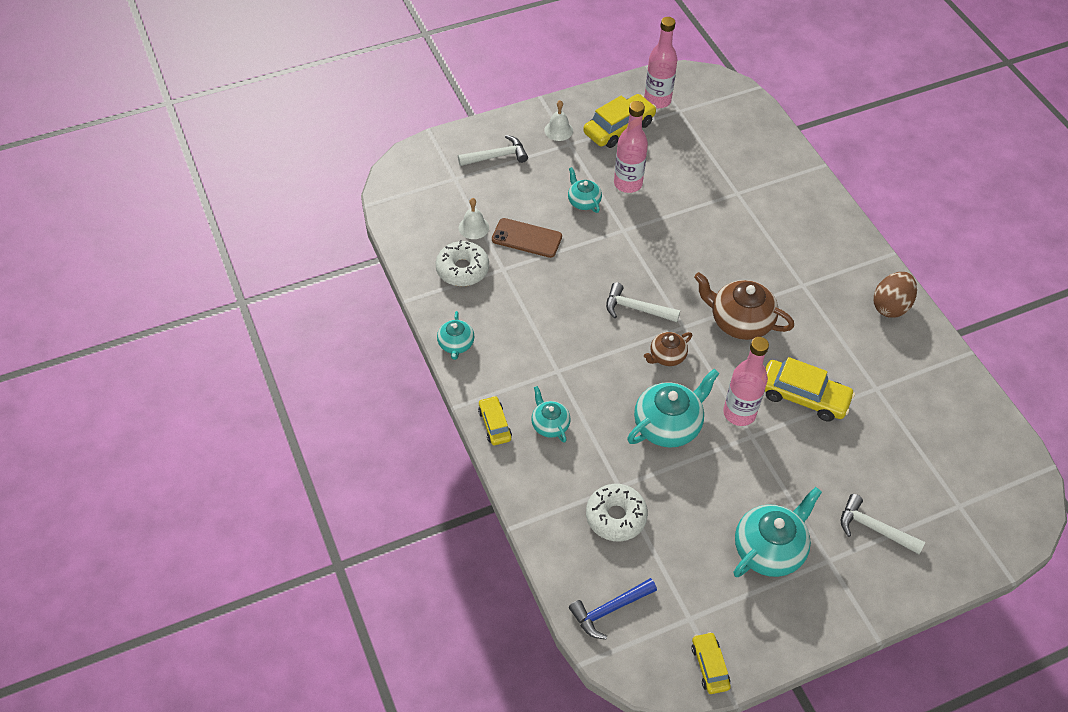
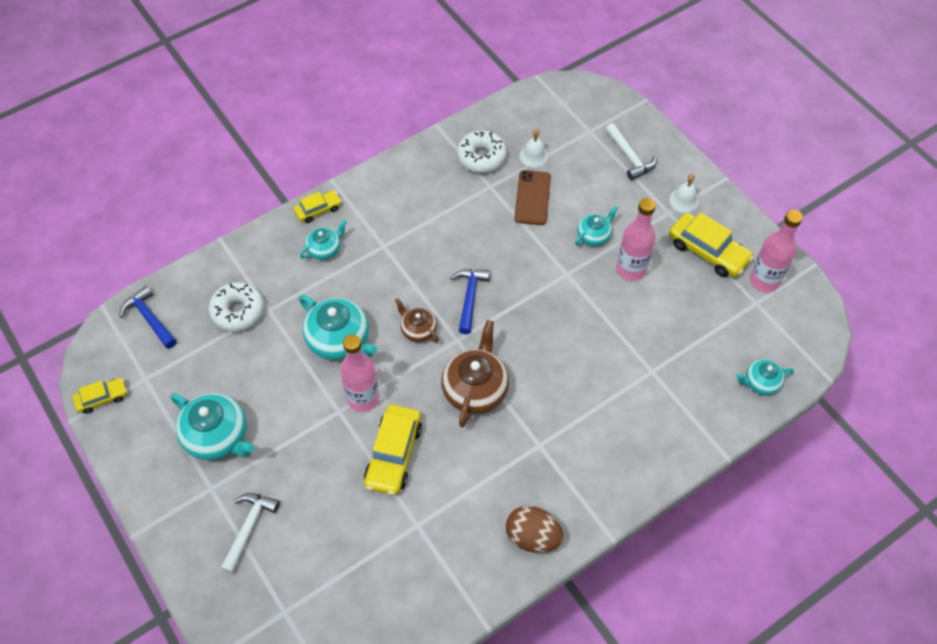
camera: 80 degrees right, 5 degrees up
turquoise teapot [437,311,474,360] -> turquoise teapot moved to [736,359,794,395]
white hammer [606,282,680,322] -> blue hammer [450,269,490,334]

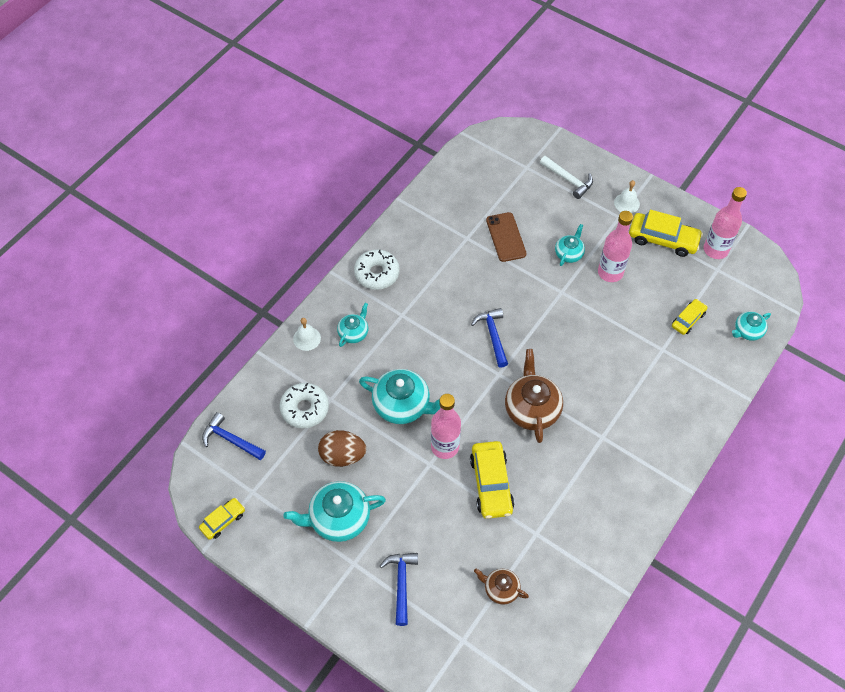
camera: 20 degrees left, 0 degrees up
turquoise teapot [170,393,254,460] -> turquoise teapot turned 150 degrees clockwise [283,481,386,542]
white hammer [221,493,280,574] -> blue hammer [380,553,418,626]
yellow car [294,190,342,223] -> yellow car moved to [672,299,707,335]
brown teapot [395,298,439,343] -> brown teapot moved to [474,569,529,605]
white donut [457,130,507,173] -> white donut moved to [354,249,400,290]
brown egg [506,505,564,553] -> brown egg moved to [318,430,366,467]
white bell [519,129,549,168] -> white bell moved to [293,318,321,351]

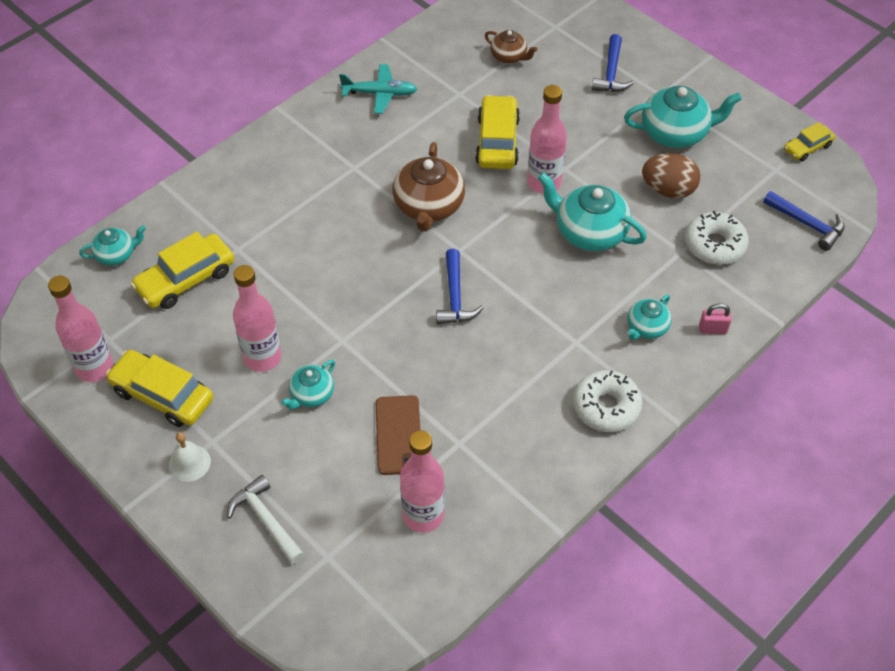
camera: 170 degrees left, 5 degrees down
white bell [293,318,321,351] -> pink padlock [699,303,732,334]
yellow car [672,299,707,335] -> yellow car [131,232,234,309], size x1.73
none -> turquoise plane [339,64,417,114]
none -> pink bottle [400,430,445,533]

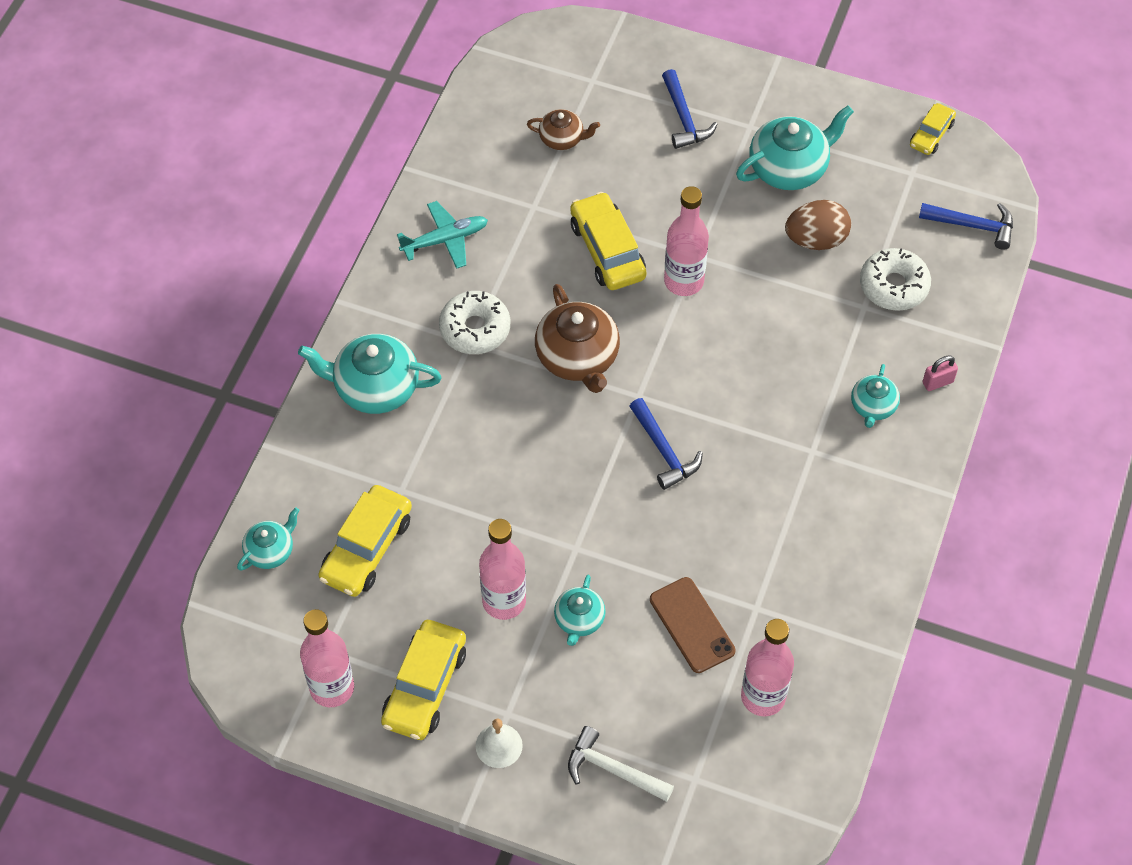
camera: 25 degrees left, 5 degrees up
yellow car [106,350,213,427] -> yellow car turned 75 degrees counterclockwise [381,620,466,740]
turquoise teapot [538,172,647,251] -> turquoise teapot moved to [298,334,442,414]
white donut [573,370,643,432] -> white donut moved to [439,291,510,354]

